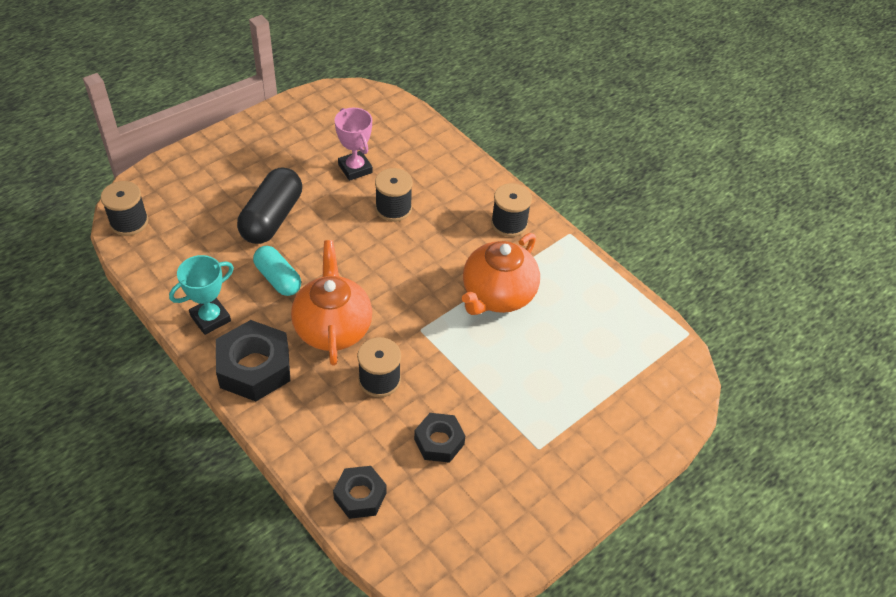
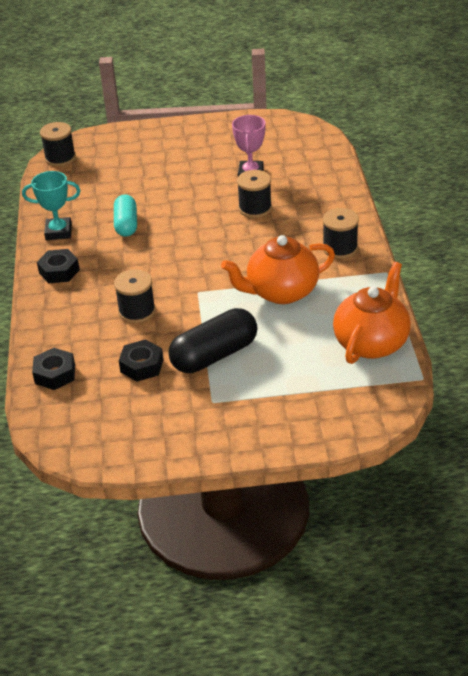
camera: 40 degrees right, 10 degrees down
black nut [216,320,290,401] -> black nut [37,249,80,283], size x0.61
black capsule [237,167,302,244] -> black capsule moved to [169,308,257,373]
orange teapot [291,240,372,366] -> orange teapot moved to [333,262,411,364]

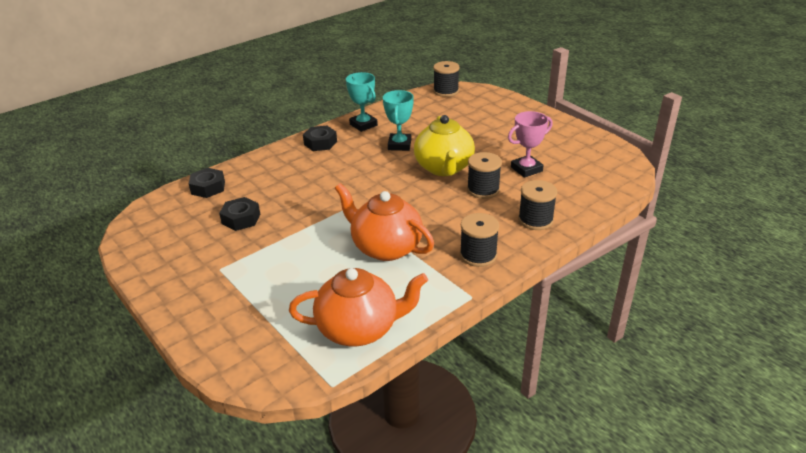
camera: 55 degrees right, 5 degrees down
turquoise capsule [114,195,137,237] -> turquoise trophy [383,90,414,151]
black spool [114,269,156,323] -> black spool moved to [518,180,557,230]
black capsule [169,308,257,373] -> none
none -> yellow teapot [414,115,475,176]

